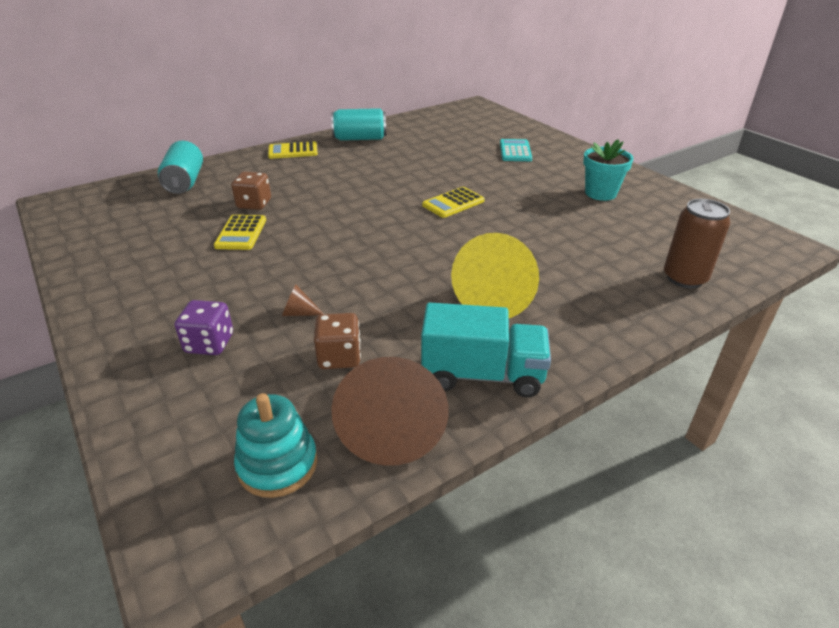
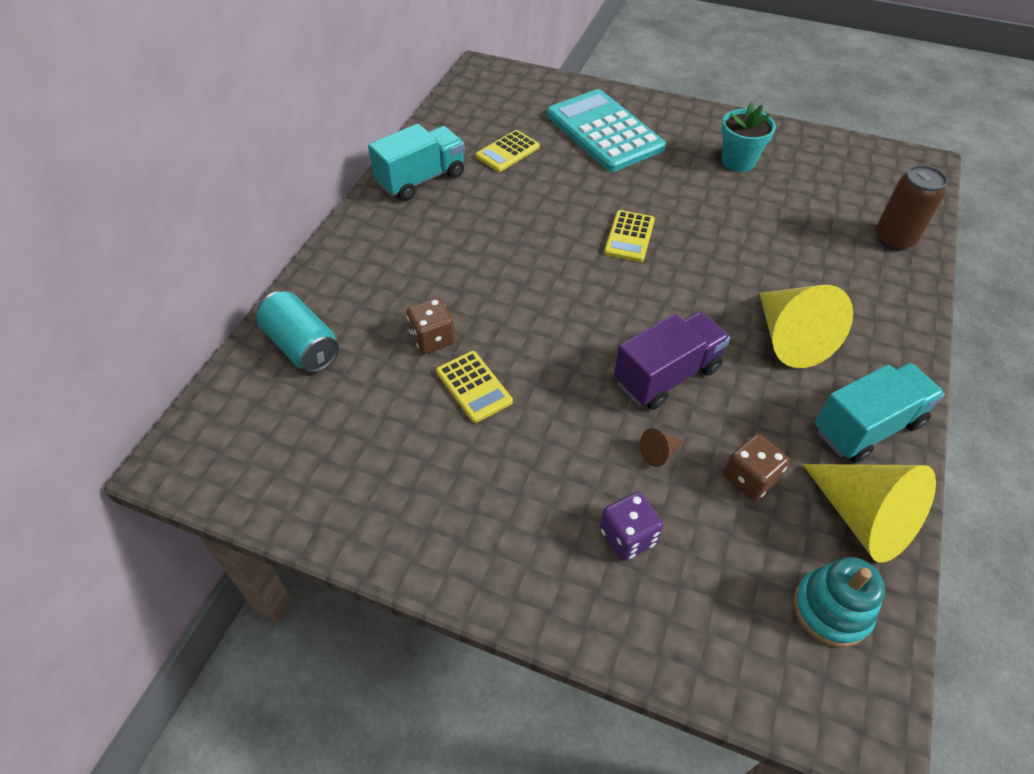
camera: 35 degrees left, 15 degrees up
yellow calculator [268,141,318,159] -> yellow calculator moved to [476,130,540,172]
turquoise can [331,108,386,141] -> turquoise truck [368,124,465,201]
brown cone [331,357,448,466] -> yellow cone [803,464,936,563]
turquoise calculator [500,139,532,161] -> turquoise calculator [547,89,666,172], size x2.00
none -> purple truck [614,311,730,410]

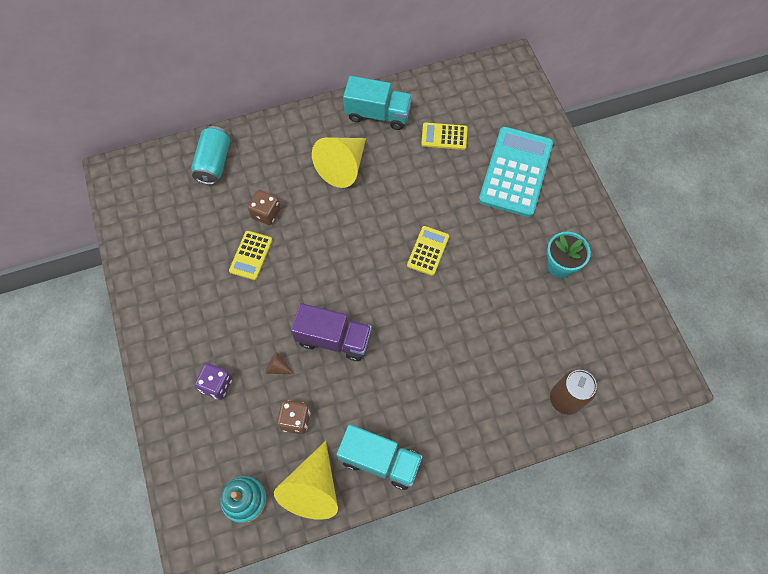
camera: 50 degrees right, 15 degrees up
yellow calculator [604,210,655,262] -> yellow calculator turned 135 degrees clockwise [407,226,449,276]
yellow cone [759,285,853,368] -> yellow cone moved to [312,137,366,188]

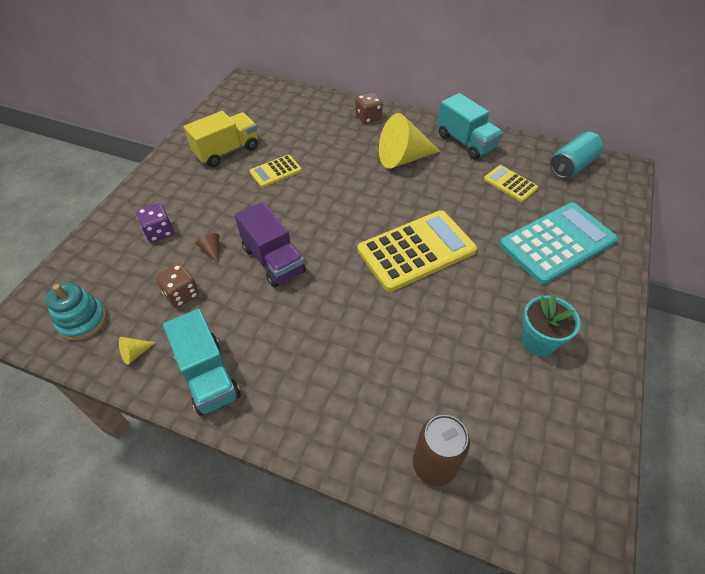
camera: 40 degrees right, 15 degrees down
turquoise can [191,126,230,185] -> turquoise can moved to [550,132,603,178]
brown dice [248,190,281,225] -> brown dice moved to [355,92,382,124]
yellow cone [274,441,338,520] -> yellow cone [119,337,156,365], size x0.40
yellow calculator [407,226,449,276] -> yellow calculator [357,210,477,292], size x2.00
none -> yellow truck [184,111,258,167]

